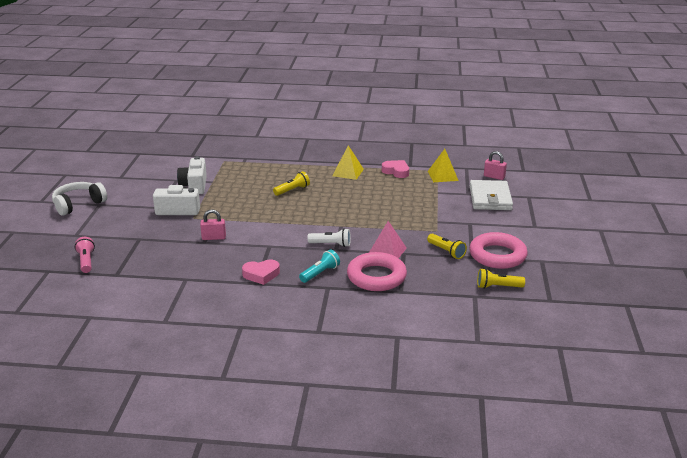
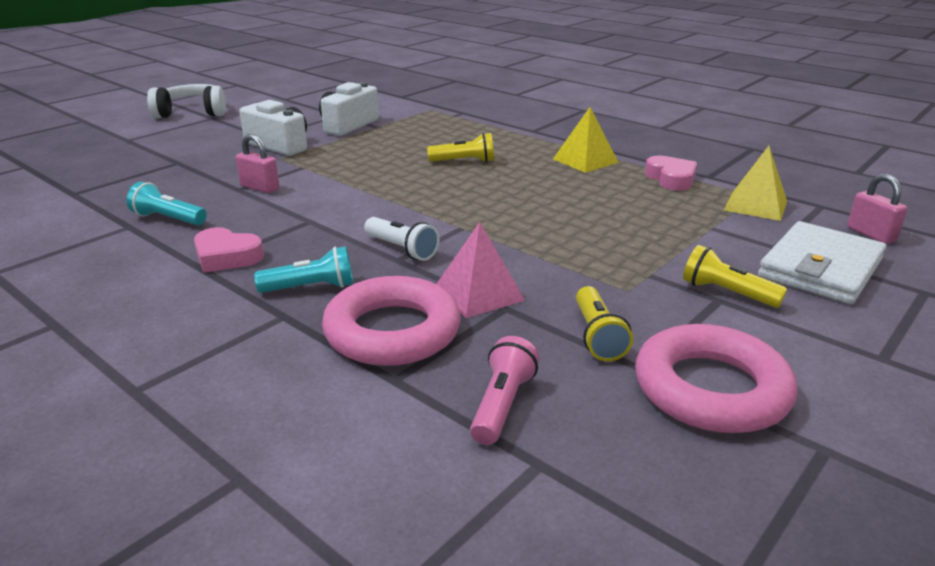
camera: 35 degrees right, 0 degrees up
pink flashlight [75,237,95,273] -> pink flashlight moved to [470,336,539,445]
yellow flashlight [477,268,525,289] -> yellow flashlight moved to [683,245,787,308]
none -> turquoise flashlight [126,182,207,225]

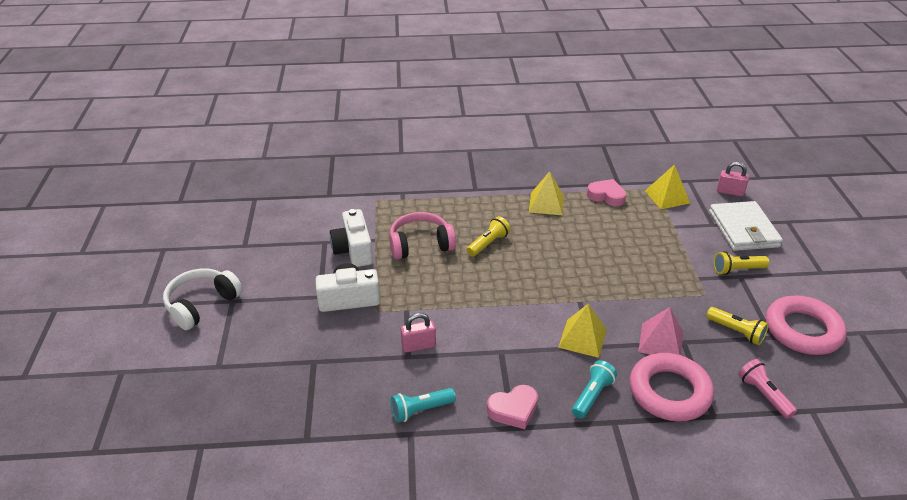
camera: 45 degrees left, 10 degrees up
white flashlight [364,217,440,261] -> yellow pyramid [558,304,607,358]
none -> pink headphones [389,212,456,260]

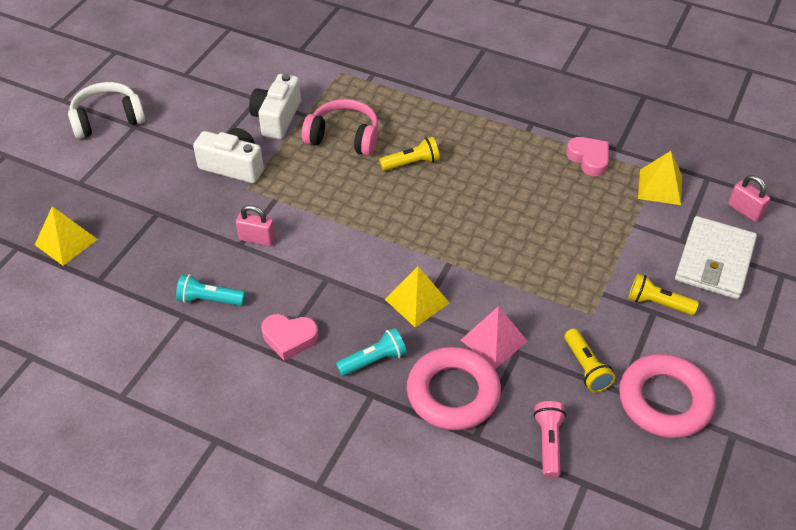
camera: 30 degrees right, 10 degrees up
yellow pyramid [529,171,564,215] -> yellow pyramid moved to [35,206,98,266]

